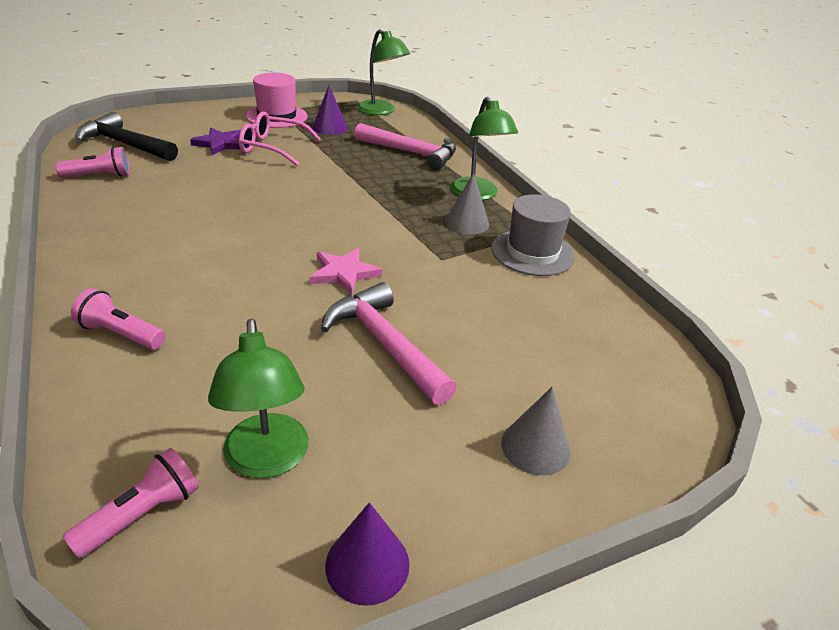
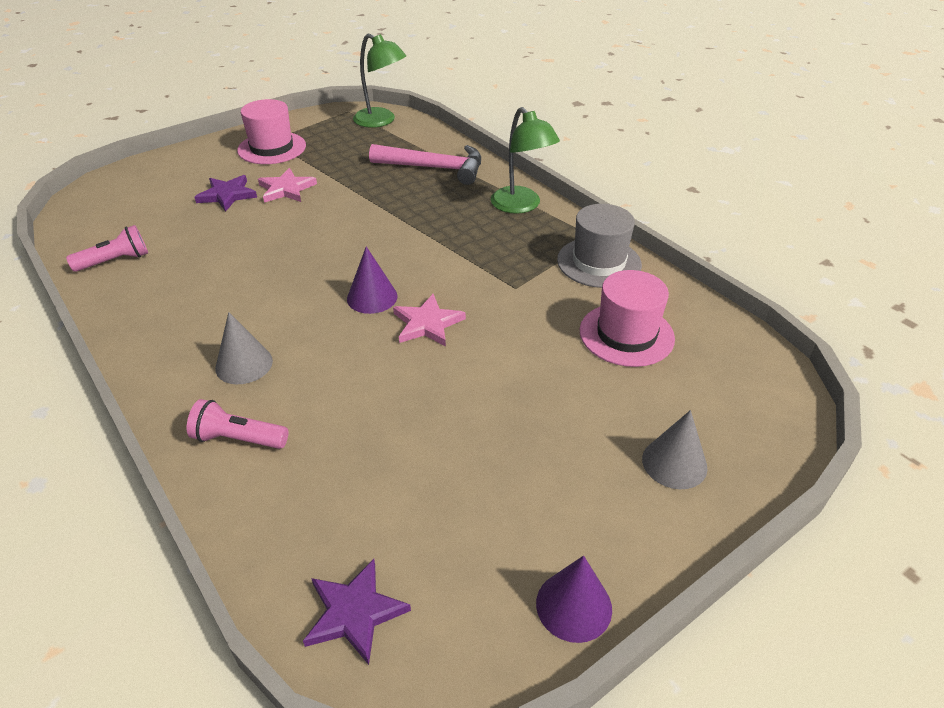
camera: 10 degrees left, 5 degrees up
pink flashlight [63,448,199,559] -> purple star [303,559,411,665]
black hammer [75,112,178,161] -> none
green lamp [208,318,309,478] -> none
pink glasses [239,111,321,166] -> pink star [258,168,317,203]
purple cone [312,85,348,135] -> purple cone moved to [347,246,398,314]
pink hammer [321,282,456,405] -> none
grey cone [445,173,489,234] -> grey cone moved to [215,312,273,384]
none -> pink hat [580,270,675,367]

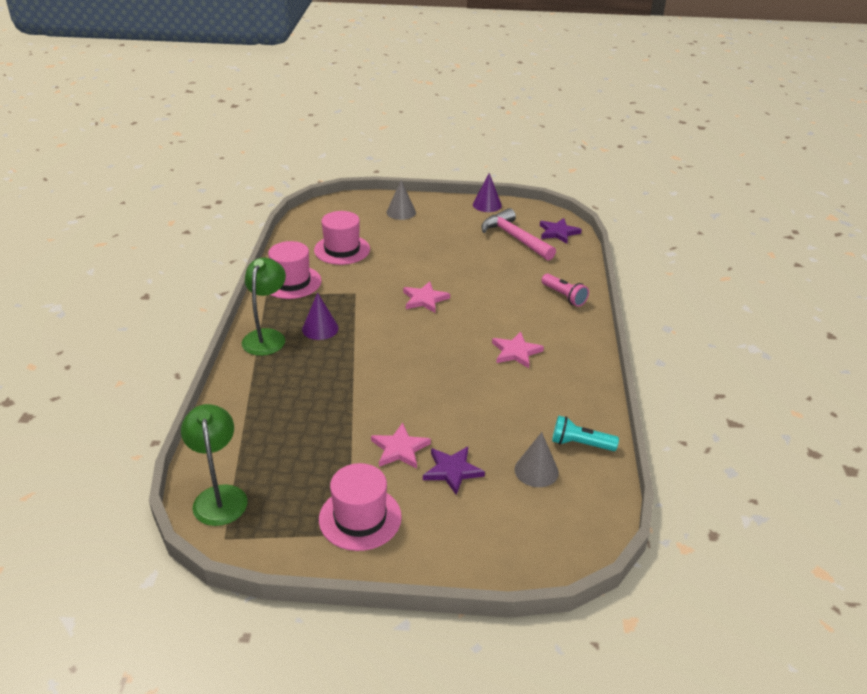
camera: 140 degrees left, 5 degrees down
pink flashlight [66,225,148,272] -> turquoise flashlight [552,416,619,451]
grey cone [215,312,273,384] -> grey cone moved to [514,432,559,487]
purple cone [347,246,398,314] -> purple cone moved to [302,292,339,340]
pink hammer [369,144,481,185] -> pink hammer moved to [481,208,556,261]
grey hat [557,204,642,288] -> pink hat [268,241,321,299]
none -> pink star [492,332,544,368]

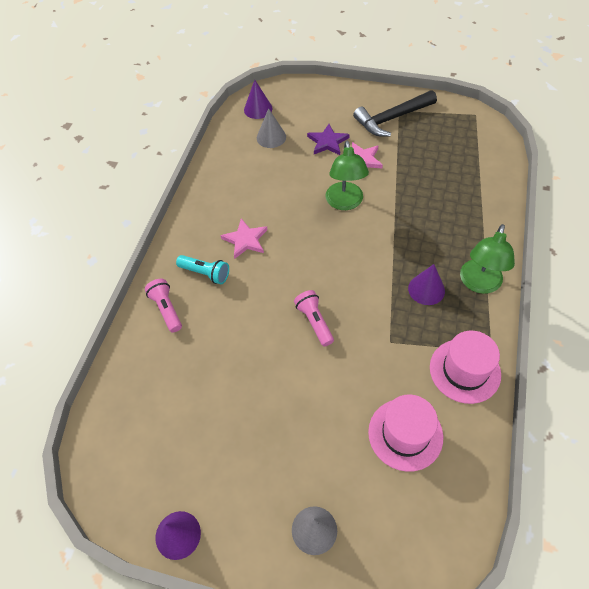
camera: 165 degrees left, 20 degrees up
green lamp [181,404,248,526] -> green lamp moved to [326,141,369,210]
pink hat [319,463,402,551] -> black hammer [353,90,437,137]
pink star [403,281,450,313] -> pink flashlight [294,290,334,347]
pink hammer [481,208,556,261] -> none
purple star [540,218,582,244] -> none
turquoise flashlight [552,416,619,451] -> turquoise flashlight moved to [176,255,229,284]
none -> purple cone [244,80,272,119]

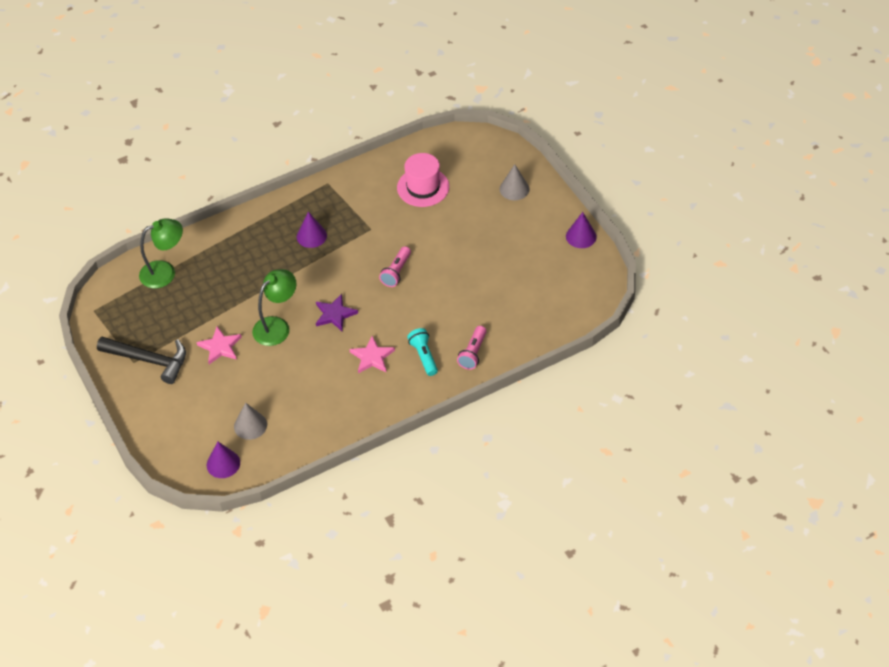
camera: 135 degrees left, 5 degrees down
purple star [307,124,350,155] -> purple star moved to [316,294,358,331]
pink hat [430,331,501,404] -> none
green lamp [460,224,515,294] -> green lamp moved to [139,218,183,288]

